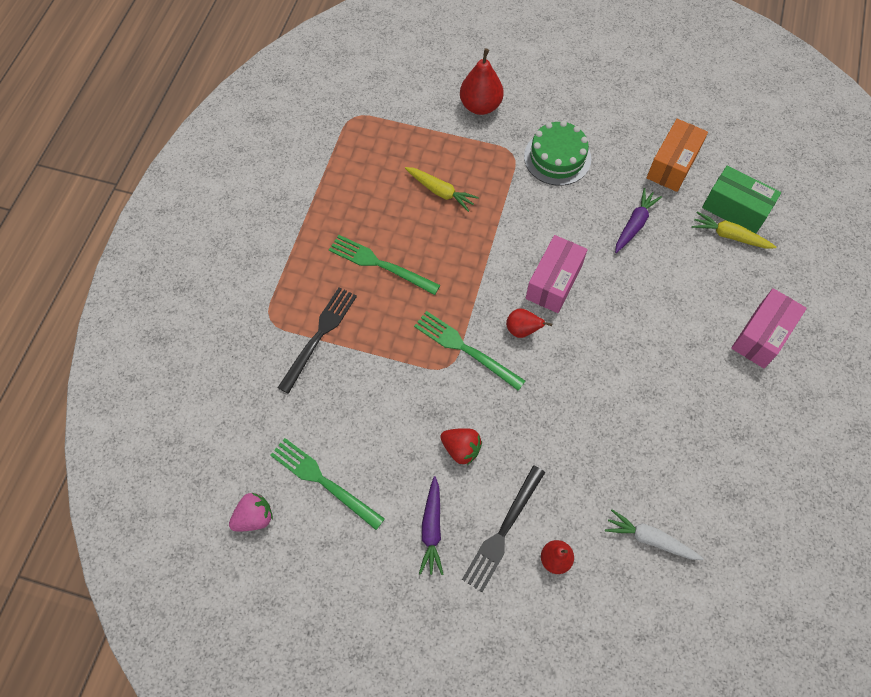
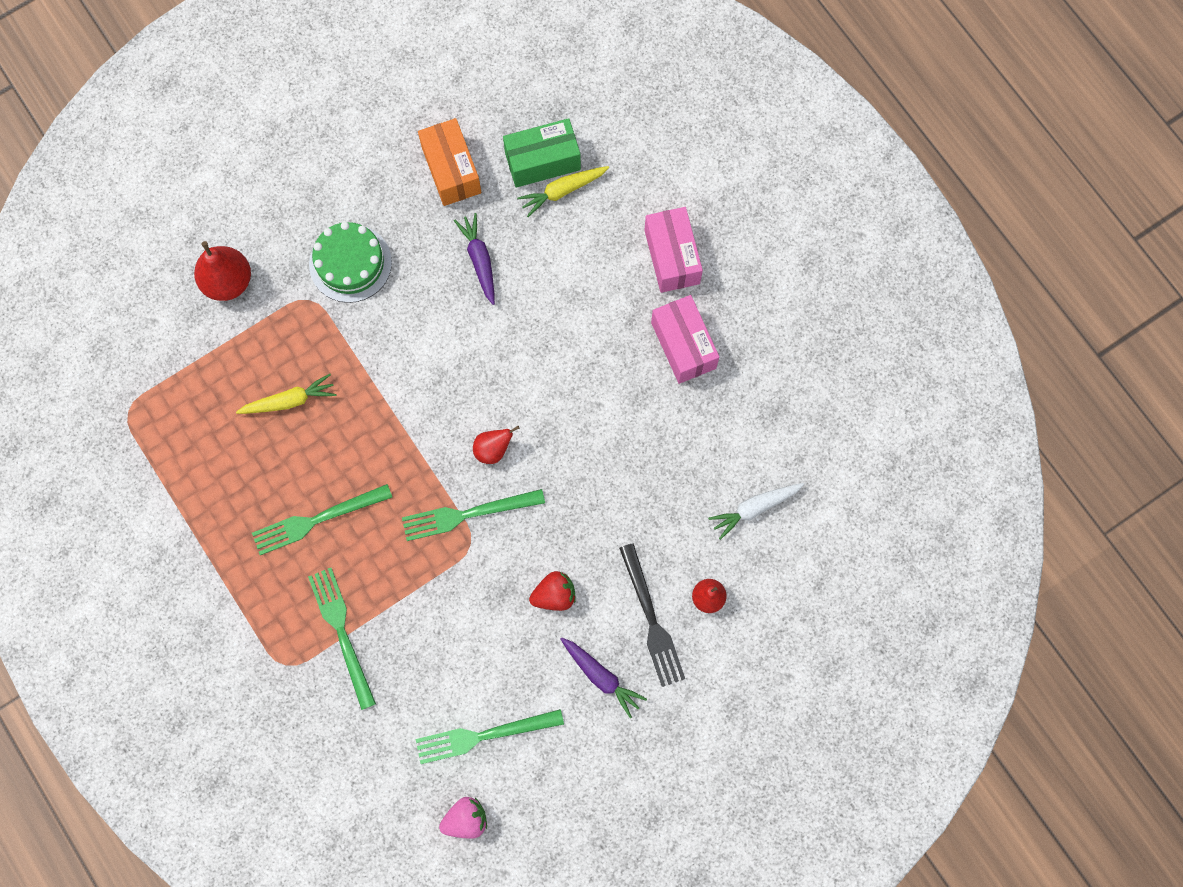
camera: 50 degrees left, 10 degrees up
pink strawberry [229,493,273,531] -> pink strawberry turned 60 degrees clockwise [439,797,487,839]
black fork [278,287,357,394] -> green fork [308,568,376,710]
pink box [526,235,588,313] -> pink box moved to [651,295,719,384]

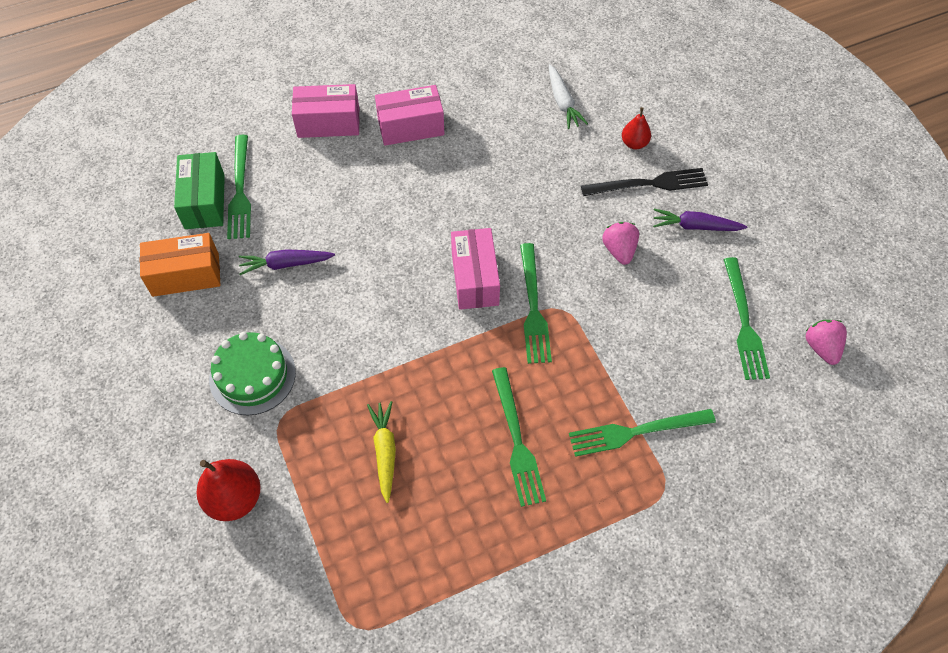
camera: 80 degrees left, 15 degrees down
red pear [473,426,520,464] -> pink box [451,228,500,310]
yellow carrot [517,166,609,217] -> green fork [227,135,251,239]
red strawberry [529,571,576,611] -> pink strawberry [602,222,639,265]
purple carrot [560,638,647,718] -> purple carrot turned 135 degrees counterclockwise [653,209,748,231]

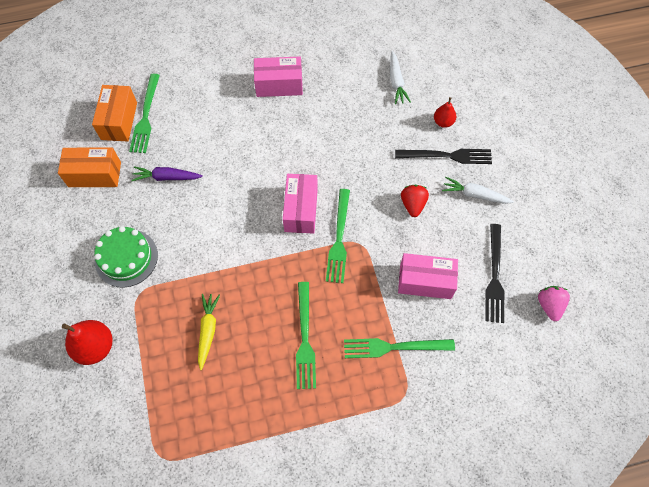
camera: 10 degrees right, 5 degrees up
green box [174,152,225,229] -> orange box [92,85,137,141]
pink box [292,84,360,138] -> pink box moved to [398,253,458,299]
pink strawberry [602,222,639,265] -> red strawberry [401,185,429,217]
purple carrot [653,209,748,231] -> white carrot [442,177,514,204]
green fork [724,257,770,380] -> black fork [485,224,504,323]

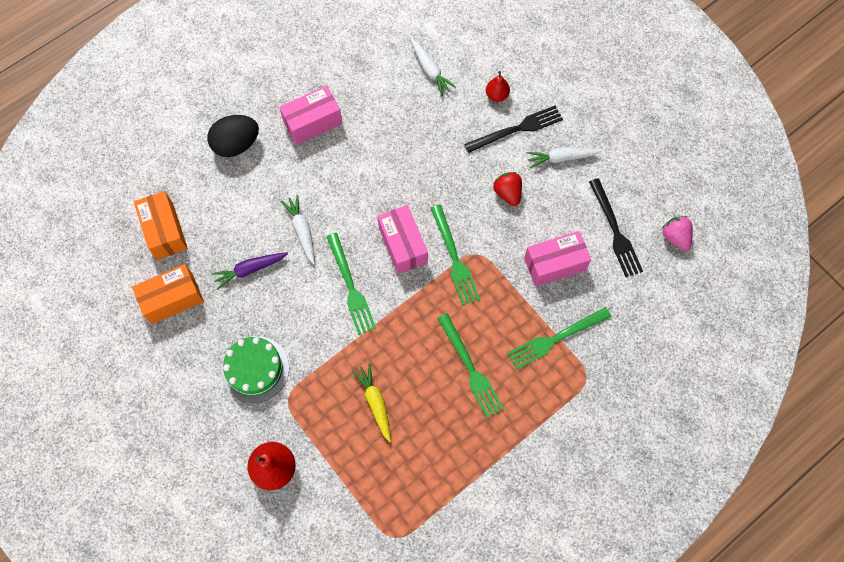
camera: 25 degrees left, 5 degrees up
green fork [129,74,160,153] -> green fork moved to [326,233,376,335]
none -> black egg [207,115,259,157]
none -> white carrot [281,195,315,264]

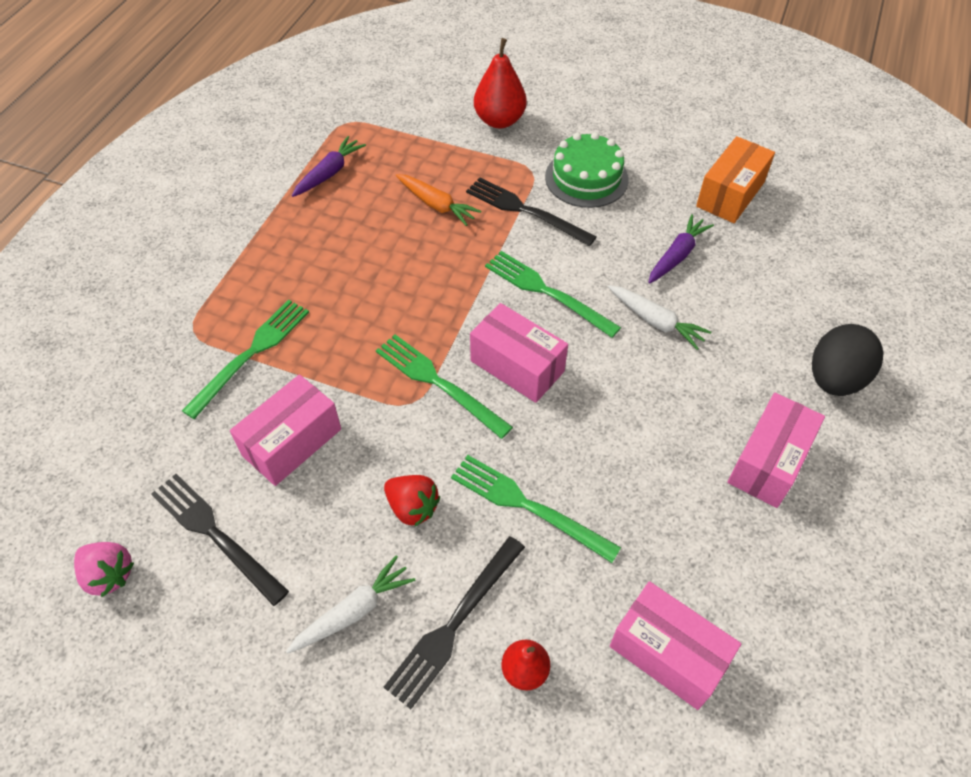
camera: 150 degrees right, 15 degrees down
orange box [134,191,188,260] -> none
yellow carrot [352,363,391,442] -> orange carrot [396,174,481,226]
white carrot [411,39,457,96] -> pink box [610,581,741,710]
green fork [437,313,504,418] -> green fork moved to [451,455,621,563]
none -> purple carrot [292,136,366,197]
none -> black fork [466,177,597,246]

